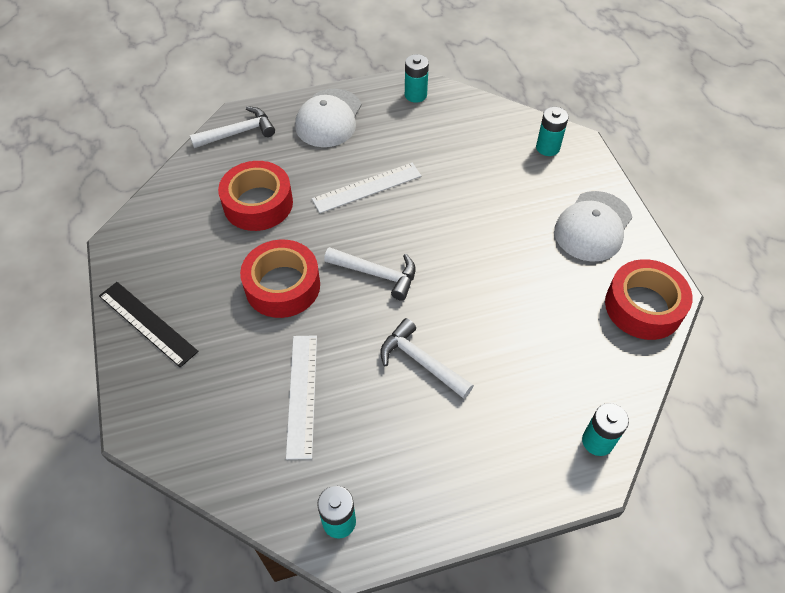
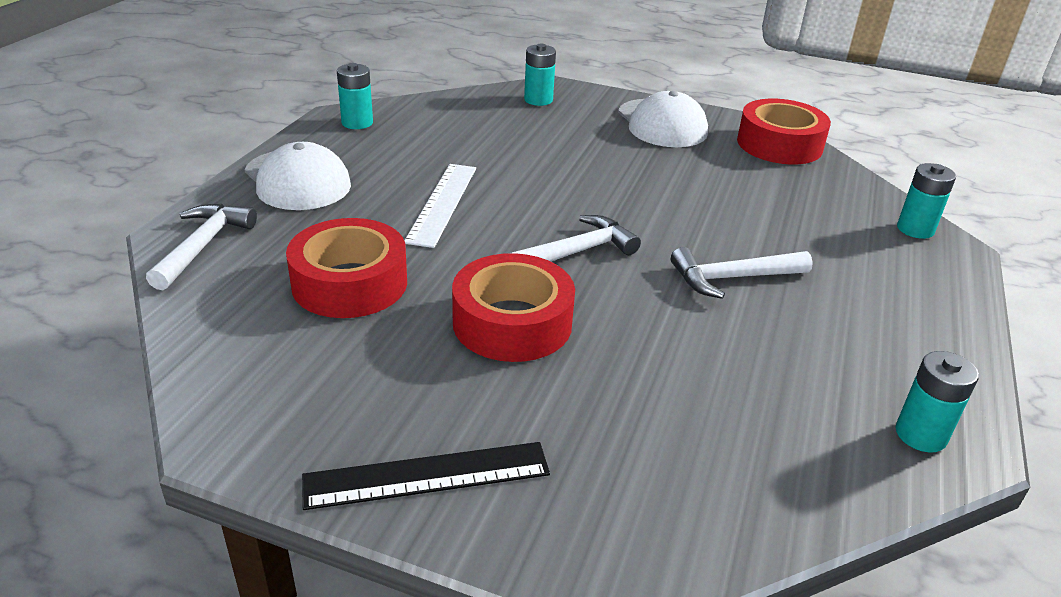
camera: 55 degrees left, 20 degrees down
white ruler [286,335,317,460] -> none

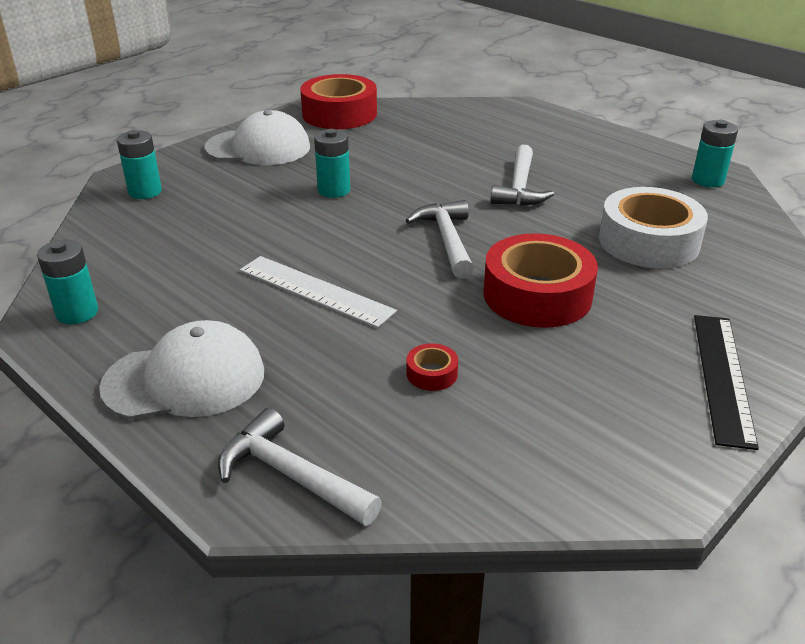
camera: 65 degrees left, 0 degrees up
red tape [286,218,407,318] -> red tape [406,343,458,391], size x0.42
turquoise battery [897,163,956,239] -> turquoise battery moved to [314,129,350,198]
none -> white tape [599,187,708,269]

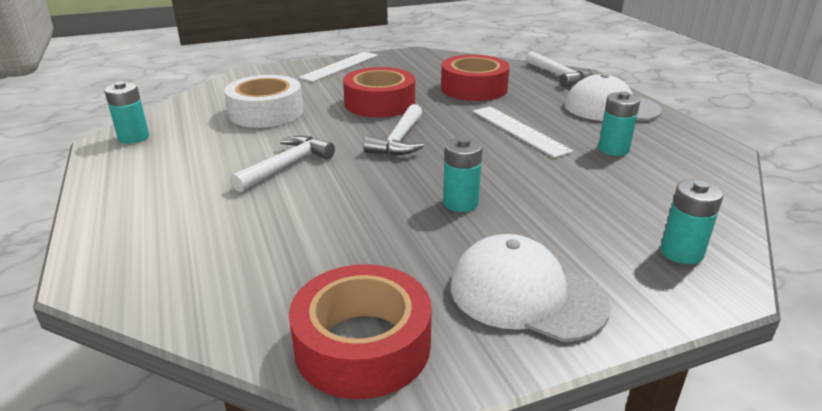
camera: 155 degrees left, 5 degrees down
turquoise battery [37,240,98,324] -> turquoise battery moved to [598,91,640,156]
red tape [406,343,458,391] -> red tape [441,55,510,101], size x2.40
black ruler [694,315,759,450] -> white ruler [299,52,378,82]

